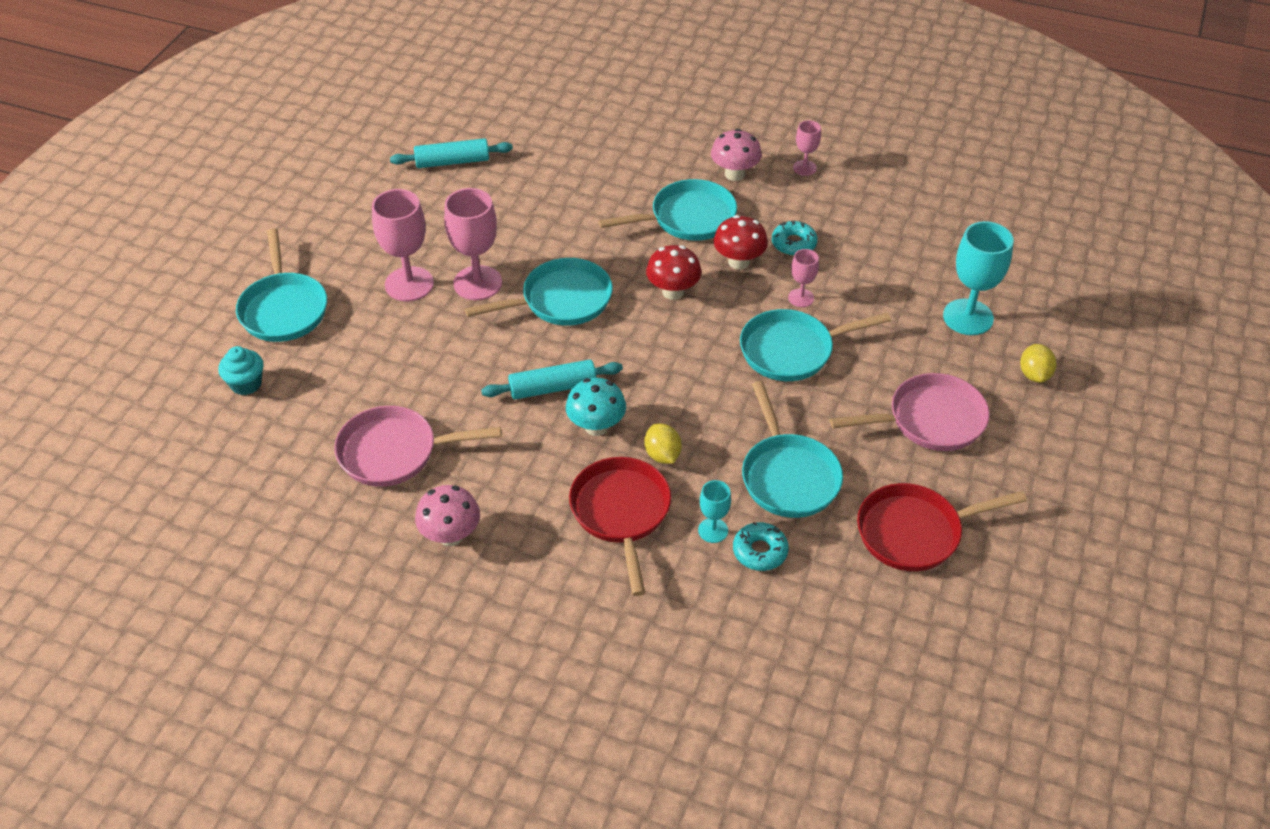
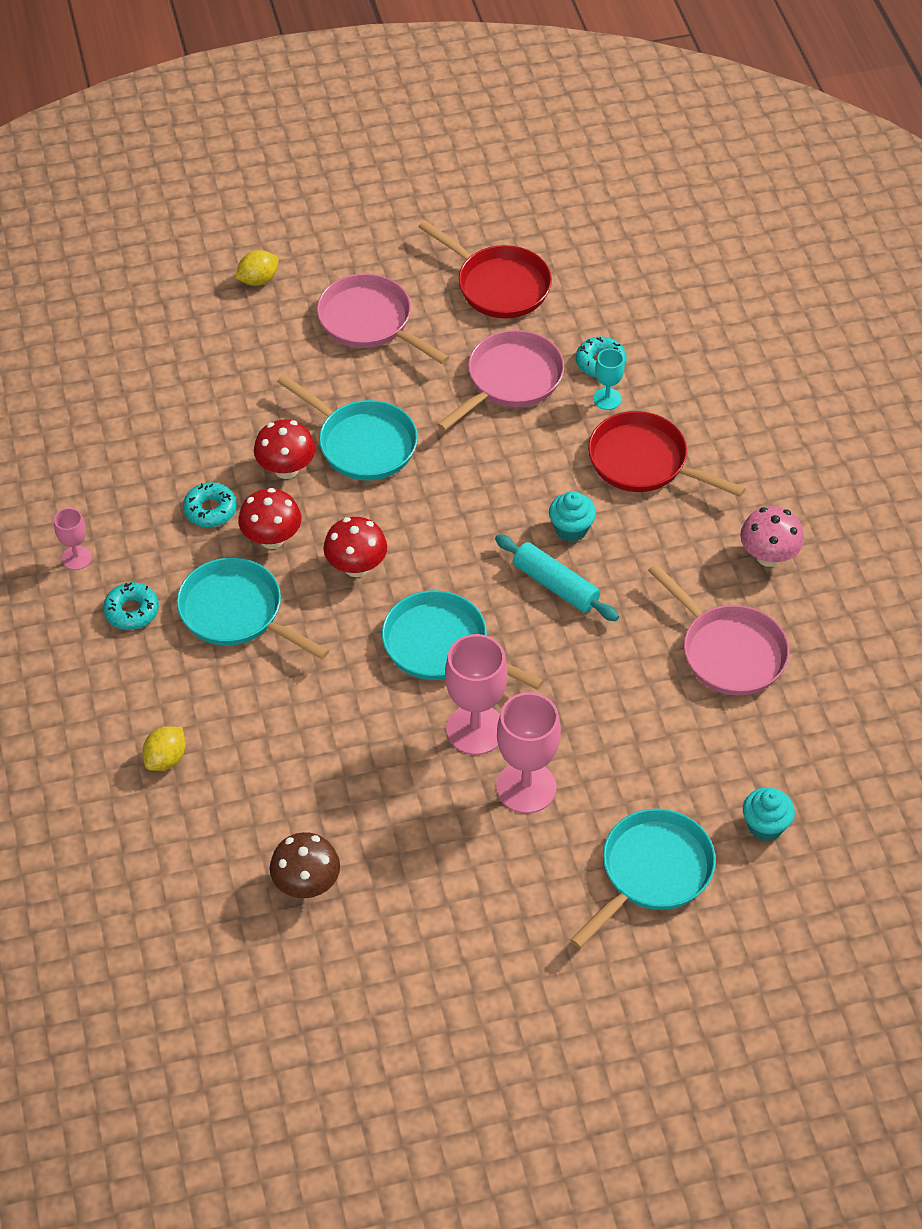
camera: 125 degrees left, 5 degrees up
turquoise rolling pin [390,138,513,168] -> brown mushroom [270,832,340,898]
turquoise mushroom [566,378,626,436] -> turquoise cupcake [549,491,596,542]
red pan [569,457,671,596] -> red pan turned 75 degrees clockwise [588,411,746,497]
yellow lemon [644,423,682,464] -> yellow lemon moved to [142,726,186,771]
pink mushroom [711,129,762,181] -> turquoise donut [103,582,159,630]
turquoise pan [742,381,843,518] -> pink pan [437,330,565,431]
pink goblet [788,249,819,307] -> red mushroom [254,420,316,479]
turquoise goblet [943,221,1014,335] -> none

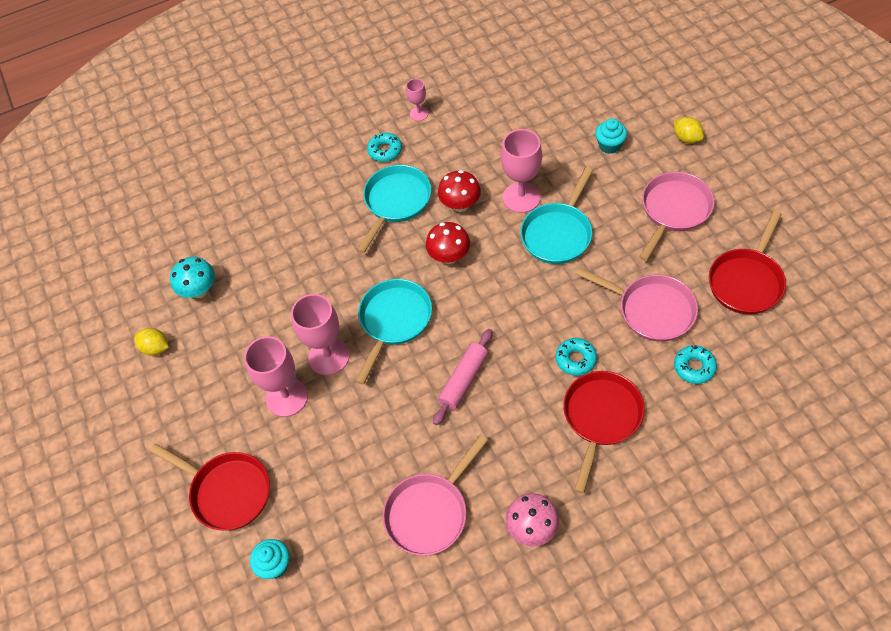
camera: 85 degrees right, 5 degrees up
yellow lemon [142,726,186,771] -> yellow lemon moved to [134,328,169,356]
turquoise donut [183,482,237,527] -> turquoise donut moved to [556,338,597,376]
red mushroom [254,420,316,479] -> pink goblet [501,129,542,213]
brown mushroom [270,832,340,898] -> turquoise mushroom [170,257,215,298]
turquoise rolling pin [495,534,619,621] -> pink rolling pin [433,329,492,425]
turquoise cupcake [549,491,596,542] -> turquoise cupcake moved to [595,118,627,154]
turquoise pan [570,809,716,949] -> red pan [149,443,270,530]
turquoise goblet [593,349,625,410] -> none

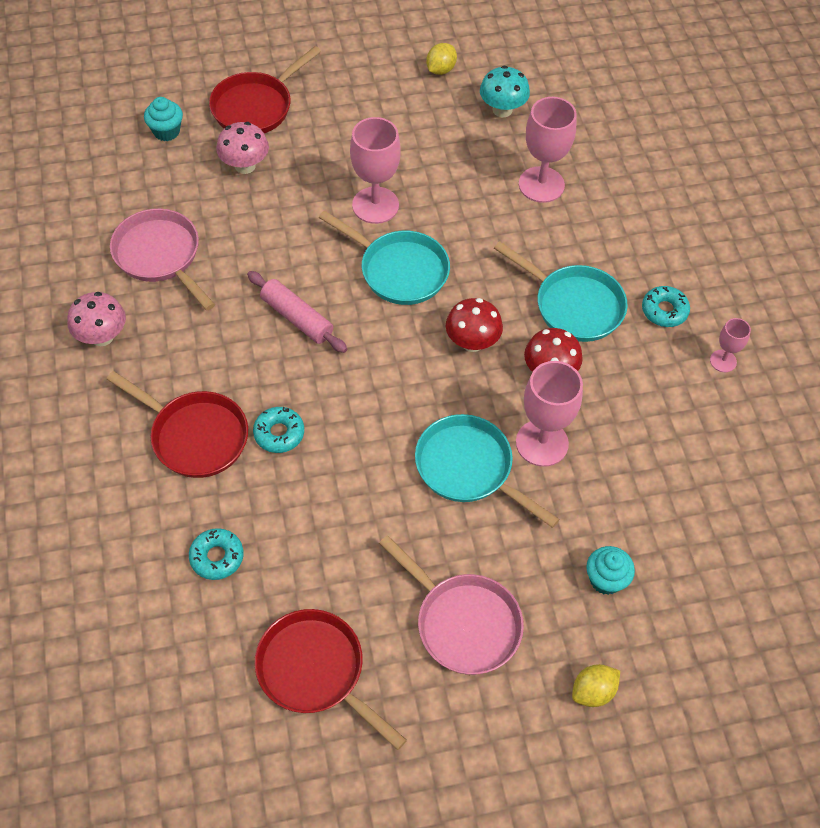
camera: 95 degrees right, 0 degrees up
pink goblet [244,336,308,417] -> pink goblet moved to [519,97,577,203]
pink pan [576,267,698,342] -> none
none -> pink mushroom [216,122,269,174]

